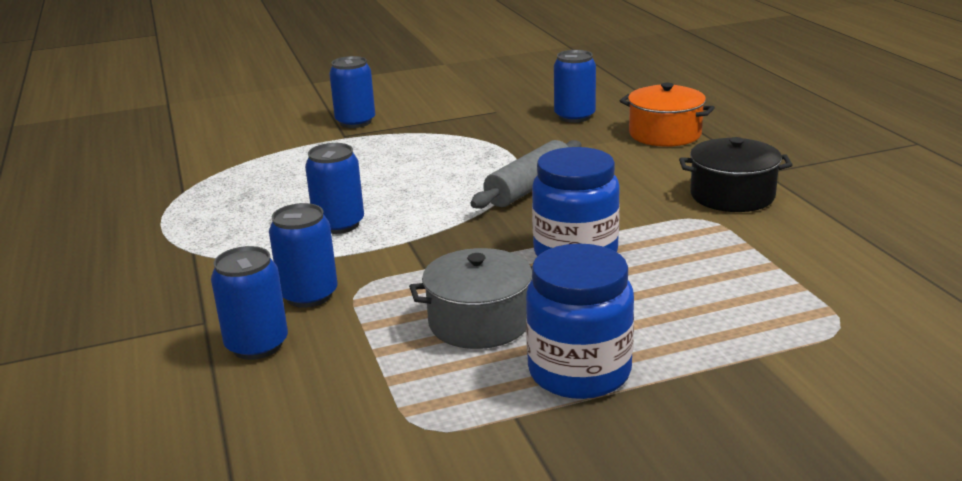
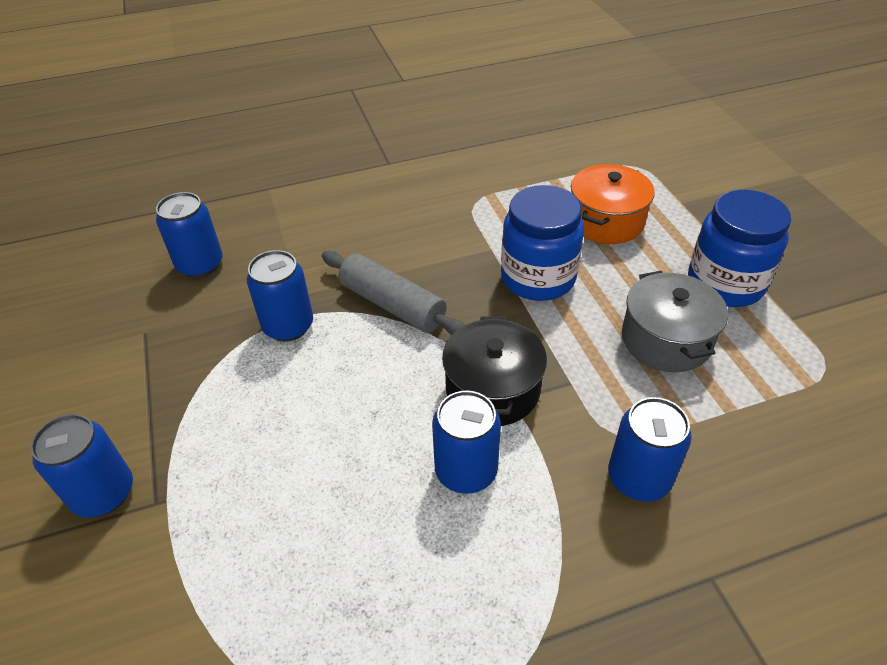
camera: 90 degrees left, 20 degrees up
blue can [211,246,288,360] -> blue can moved to [247,250,313,341]
orange pot [620,83,715,147] -> orange pot moved to [571,164,655,244]
black pot [679,137,793,212] -> black pot moved to [442,317,547,426]

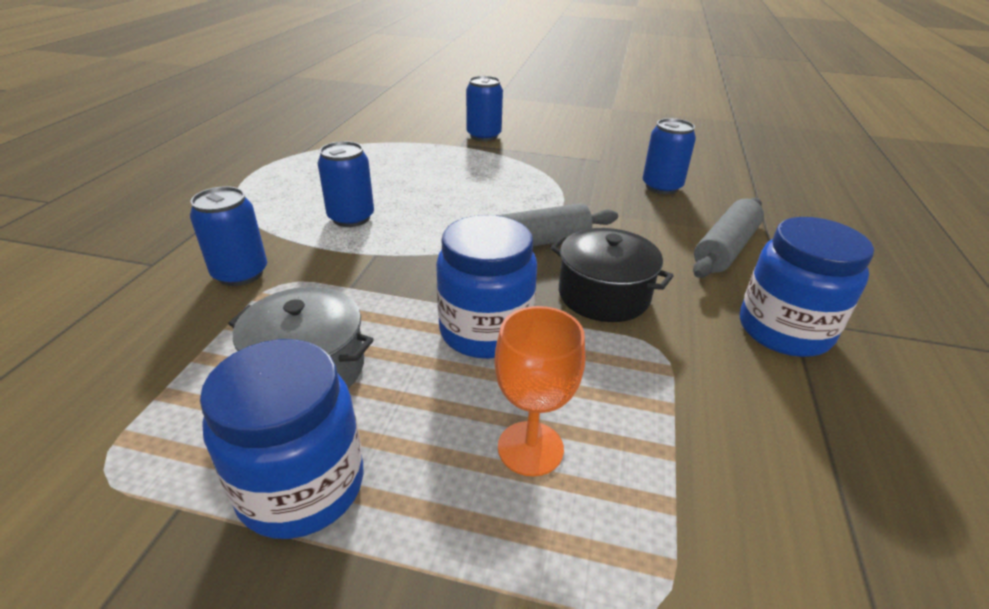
camera: 120 degrees right, 10 degrees down
blue can [247,250,313,341] -> none
black pot [442,317,547,426] -> black pot moved to [550,228,674,322]
orange pot [571,164,655,244] -> orange goblet [494,306,585,476]
none -> grey rolling pin [693,198,764,278]
none -> blue jar [740,217,874,357]

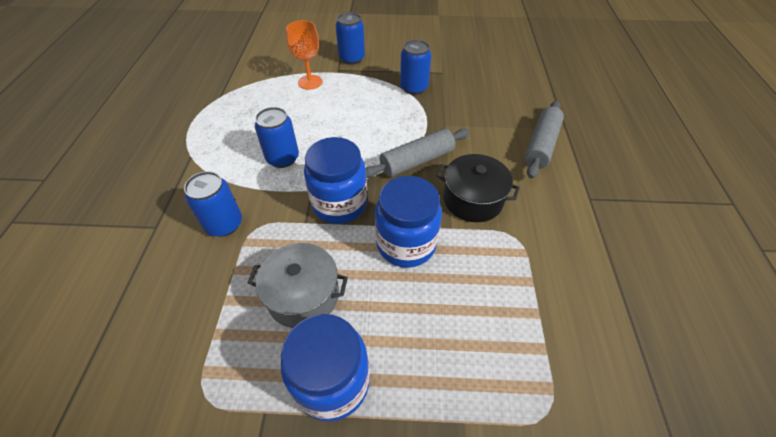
camera: 10 degrees left, 15 degrees up
orange goblet [494,306,585,476] -> orange goblet moved to [286,20,322,90]
blue can [643,118,696,194] -> blue can moved to [400,40,431,95]
blue jar [740,217,874,357] -> blue jar moved to [304,137,367,224]

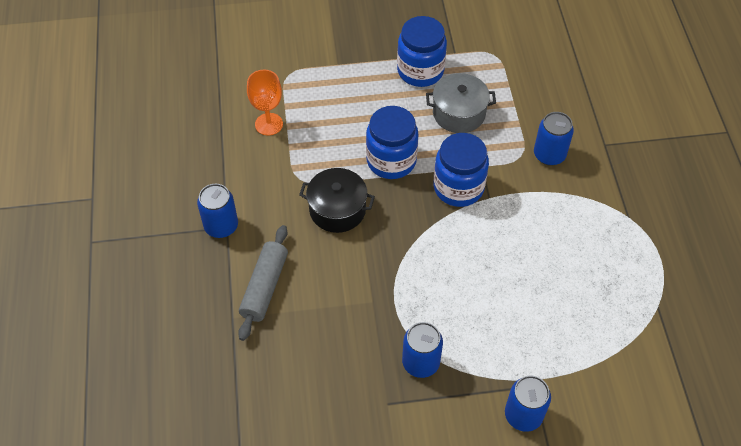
camera: 170 degrees right, 5 degrees up
blue can [255,107,299,168] -> blue can moved to [197,184,238,238]
orange goblet [286,20,322,90] -> orange goblet moved to [247,70,283,136]
grey rolling pin [366,129,470,178] -> none

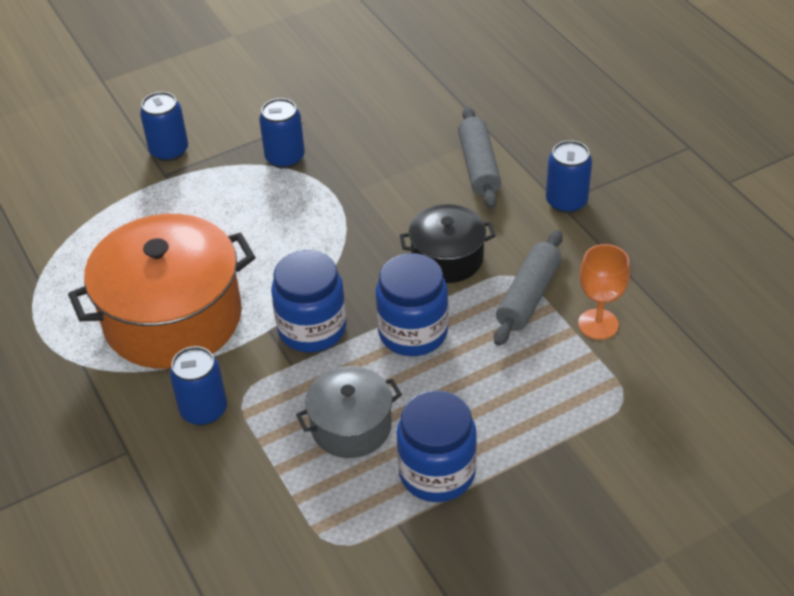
camera: 160 degrees right, 10 degrees down
none -> orange pot [68,214,255,369]
none -> grey rolling pin [494,230,563,346]

